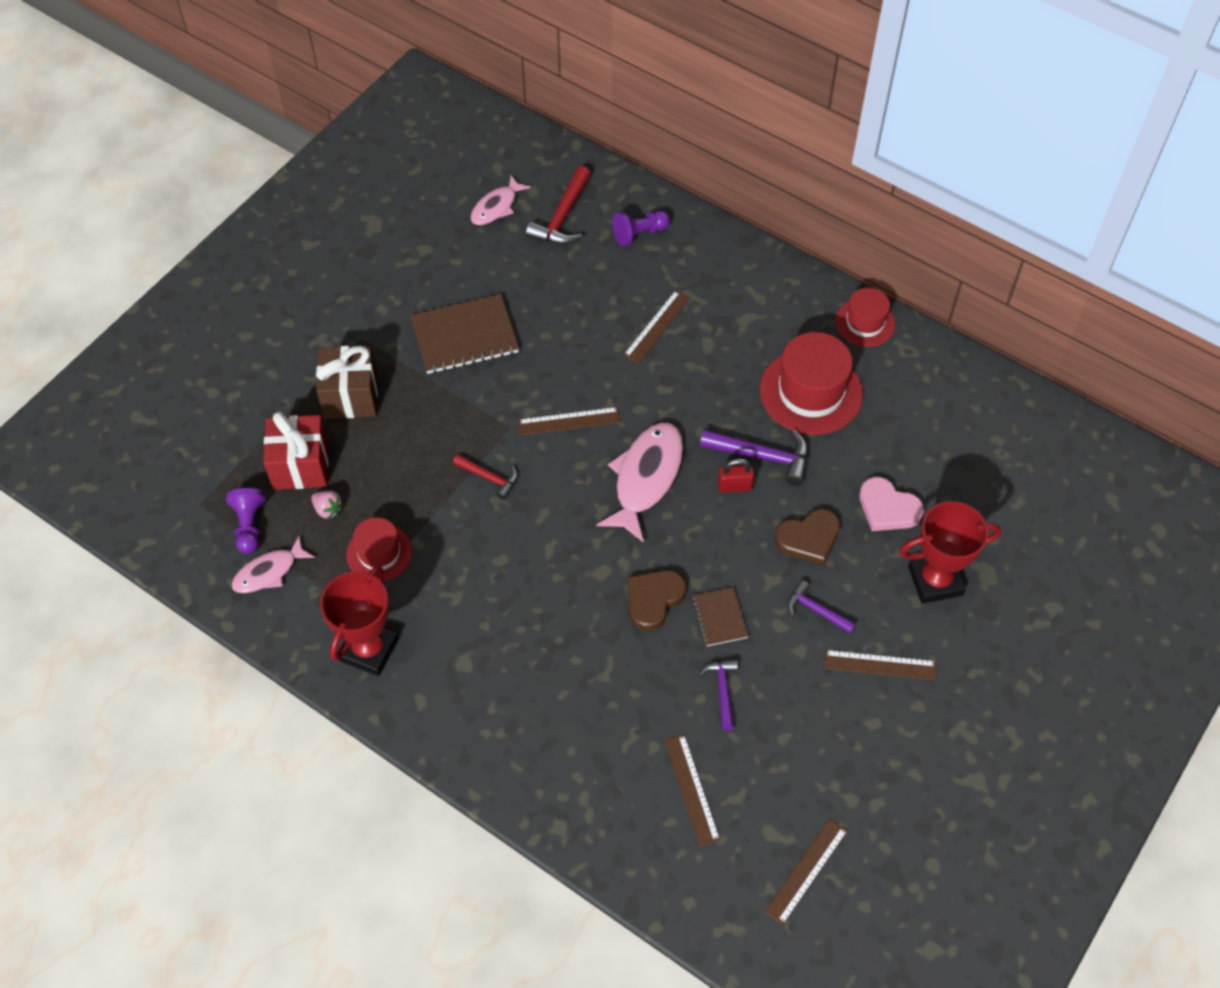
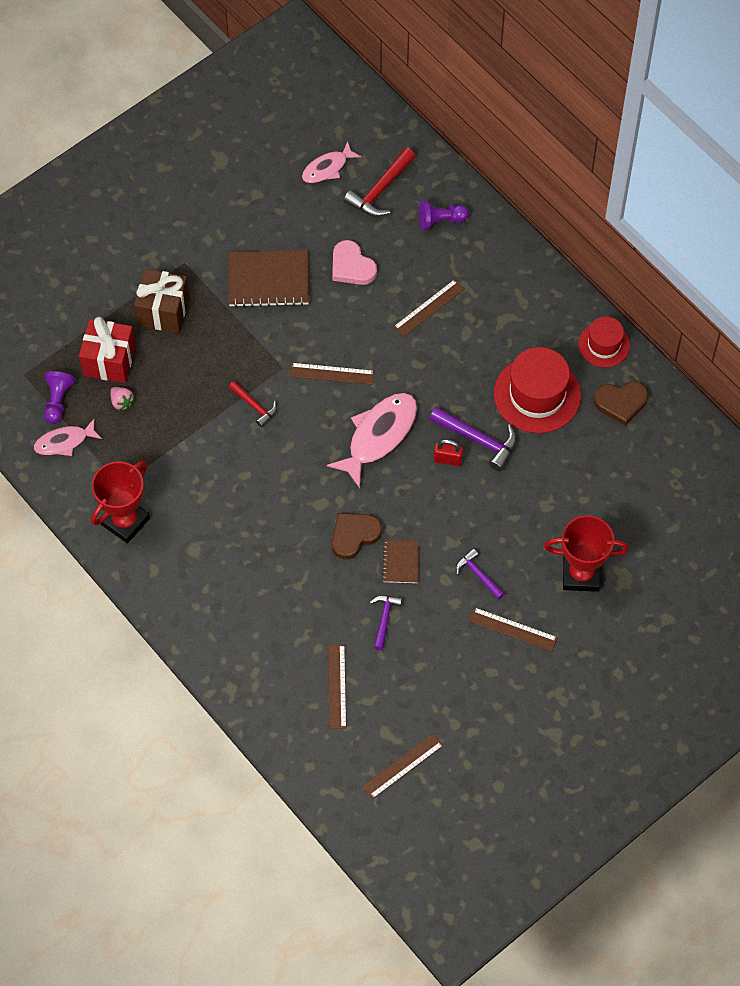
camera: 15 degrees right, 5 degrees up
red hat [346,517,412,581] -> none
brown heart [774,509,841,565] -> brown heart moved to [594,381,648,426]
pink heart [859,477,924,531] -> pink heart moved to [332,240,377,285]

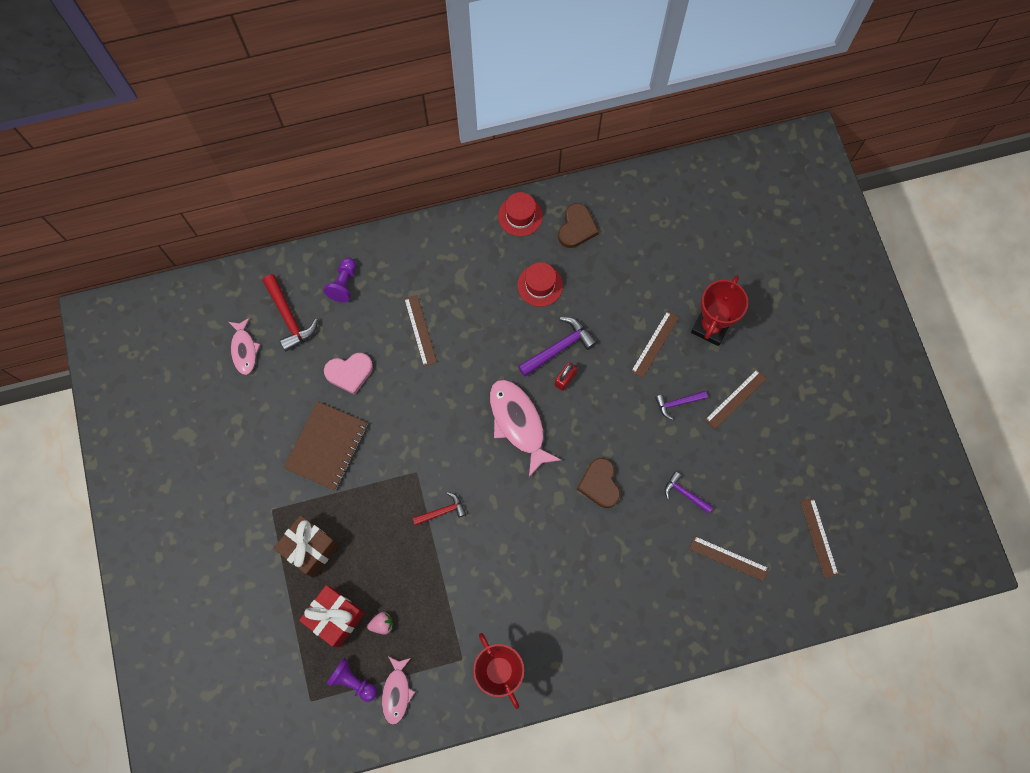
camera: 65 degrees left, 10 degrees up
brown ruler [289,363,375,385] -> brown ruler moved to [631,311,679,378]
brown notebook [382,540,419,583] -> none
red hat [494,347,581,433] -> red hat [517,262,563,307], size x0.60

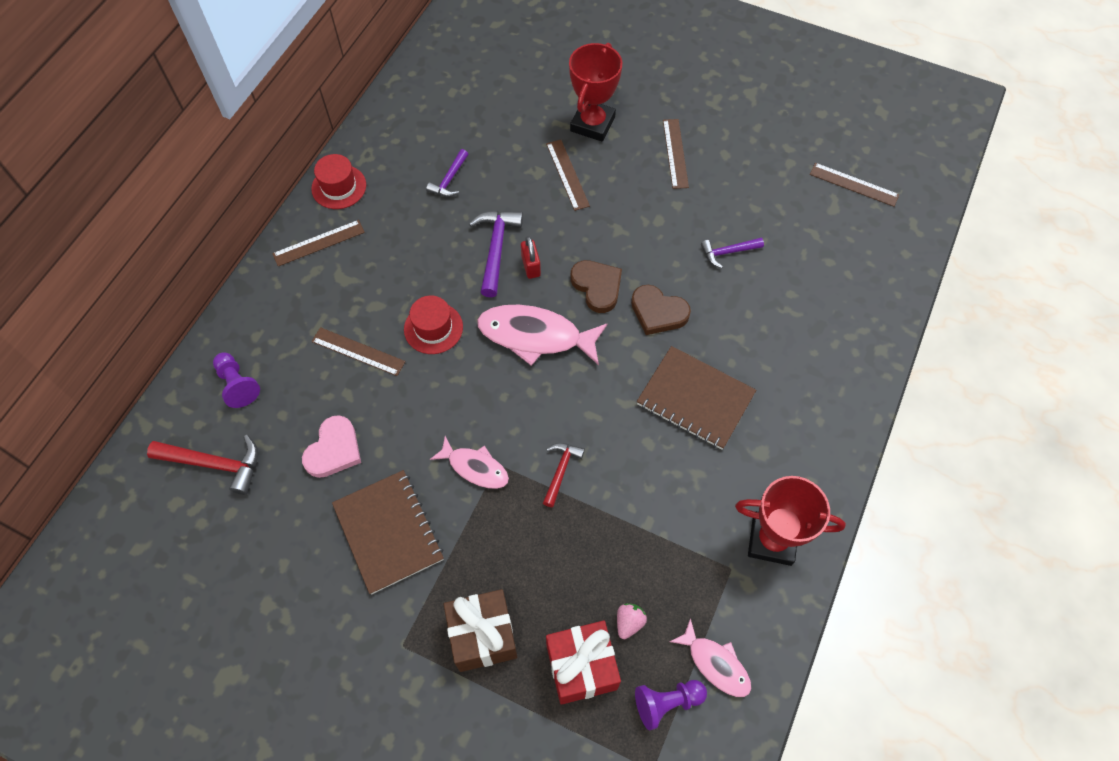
camera: 50 degrees left, 10 degrees down
pink fish [229,318,260,375] -> pink fish moved to [430,436,509,489]
red hat [517,262,563,307] -> red hat moved to [404,295,463,354]
brown heart [558,203,599,248] -> brown heart moved to [570,260,622,313]
purple hammer [655,391,708,420] -> purple hammer moved to [426,149,468,197]
brown ruler [689,536,769,582] -> brown ruler moved to [272,220,365,266]
red trophy [691,275,748,346] -> red trophy turned 45 degrees clockwise [569,43,622,142]
none -> brown notebook [637,346,756,450]

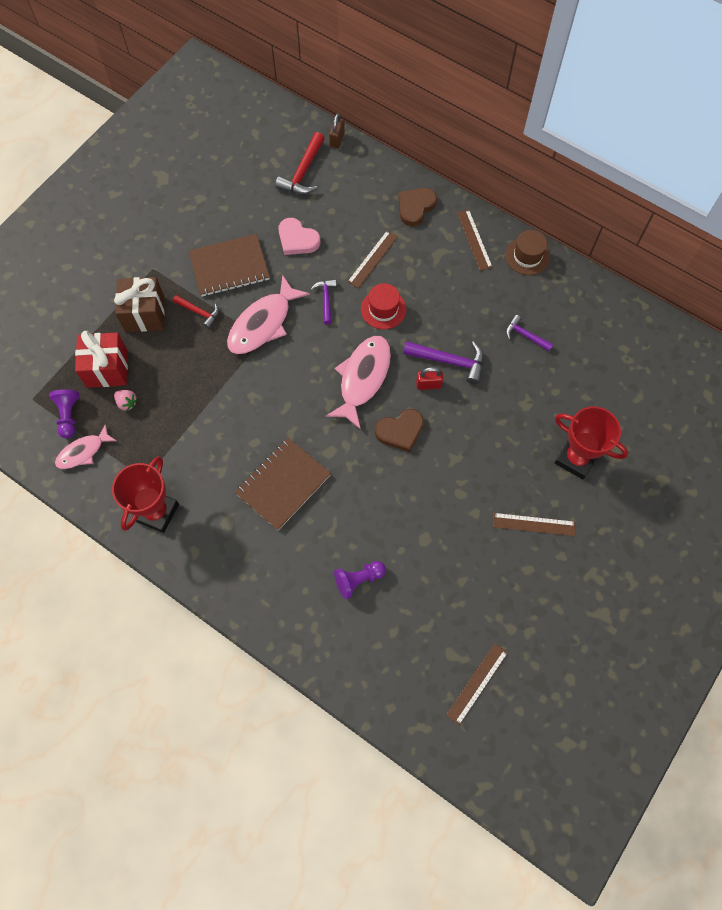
camera: 100 degrees right, 5 degrees up
purple pawn [213,352,260,408] -> purple pawn moved to [334,561,386,599]
red hat [311,154,366,209] -> brown hat [505,230,550,275]
pink fish [430,436,509,489] -> pink fish [227,275,310,354], size x1.68
red hammer [543,443,585,508] -> red hammer moved to [173,295,219,329]
brown ruler [546,140,590,211] -> none
brown heart [631,285,691,335] -> brown heart moved to [398,188,437,226]
purple hammer [701,238,764,268] -> purple hammer moved to [311,279,337,325]
none -> brown padlock [329,113,345,148]

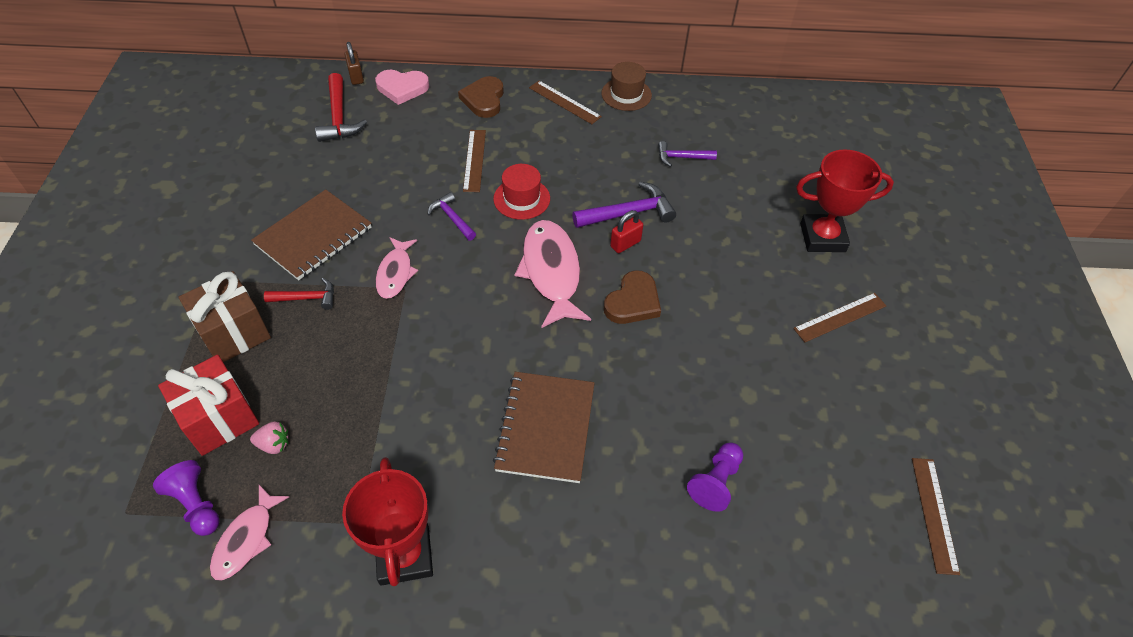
camera: 35 degrees left, 15 degrees down
pink fish [227,275,310,354] -> pink fish [376,237,418,299], size x0.59
pink heart [278,218,321,255] -> pink heart moved to [375,70,429,105]

